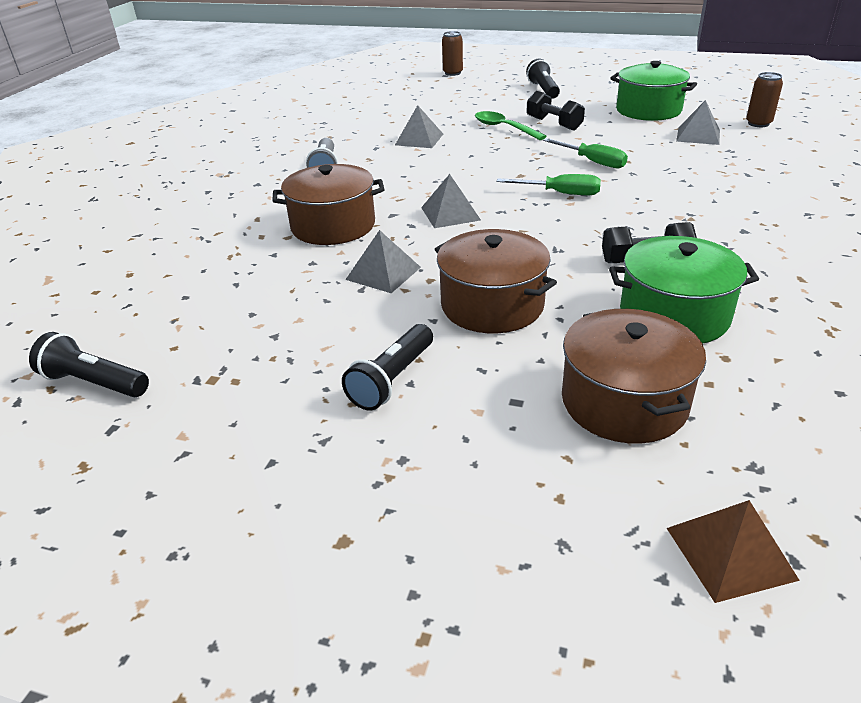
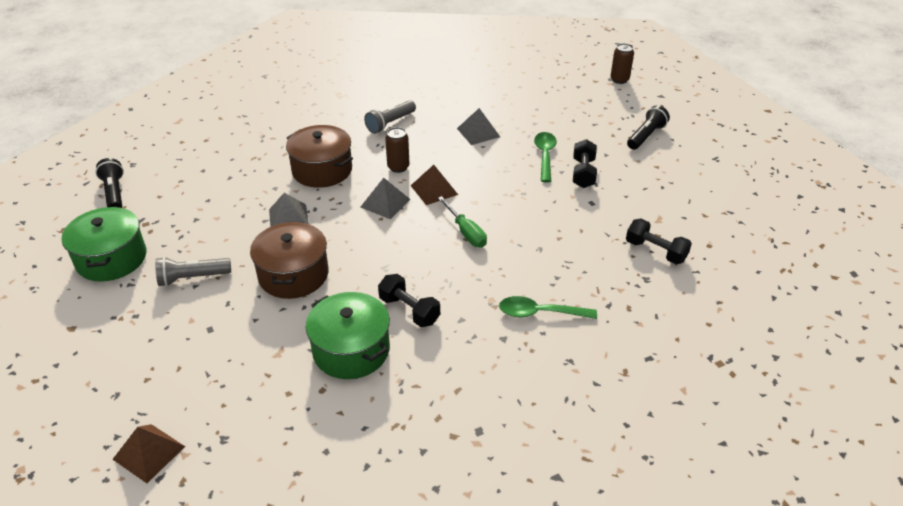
camera: 45 degrees right, 5 degrees up
black flashlight [342,324,433,411] -> grey flashlight [155,257,231,286]
green screwdriver [543,138,628,168] -> none
brown pot [562,309,706,444] -> none
green pot [610,61,697,121] -> green pot moved to [62,207,146,282]
grey pyramid [676,100,720,145] -> black dumbbell [626,219,692,264]
brown can [746,72,783,127] -> brown can moved to [385,127,409,173]
none -> brown pyramid [411,165,458,205]
none -> green spoon [499,296,597,319]

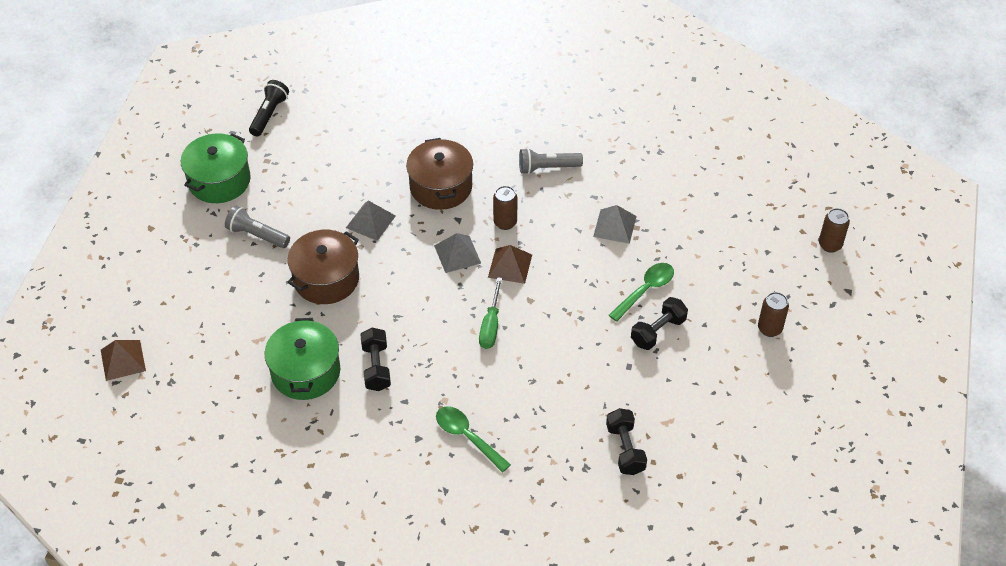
camera: 40 degrees right, 10 degrees up
black flashlight [627,105,670,150] -> brown can [758,292,789,337]

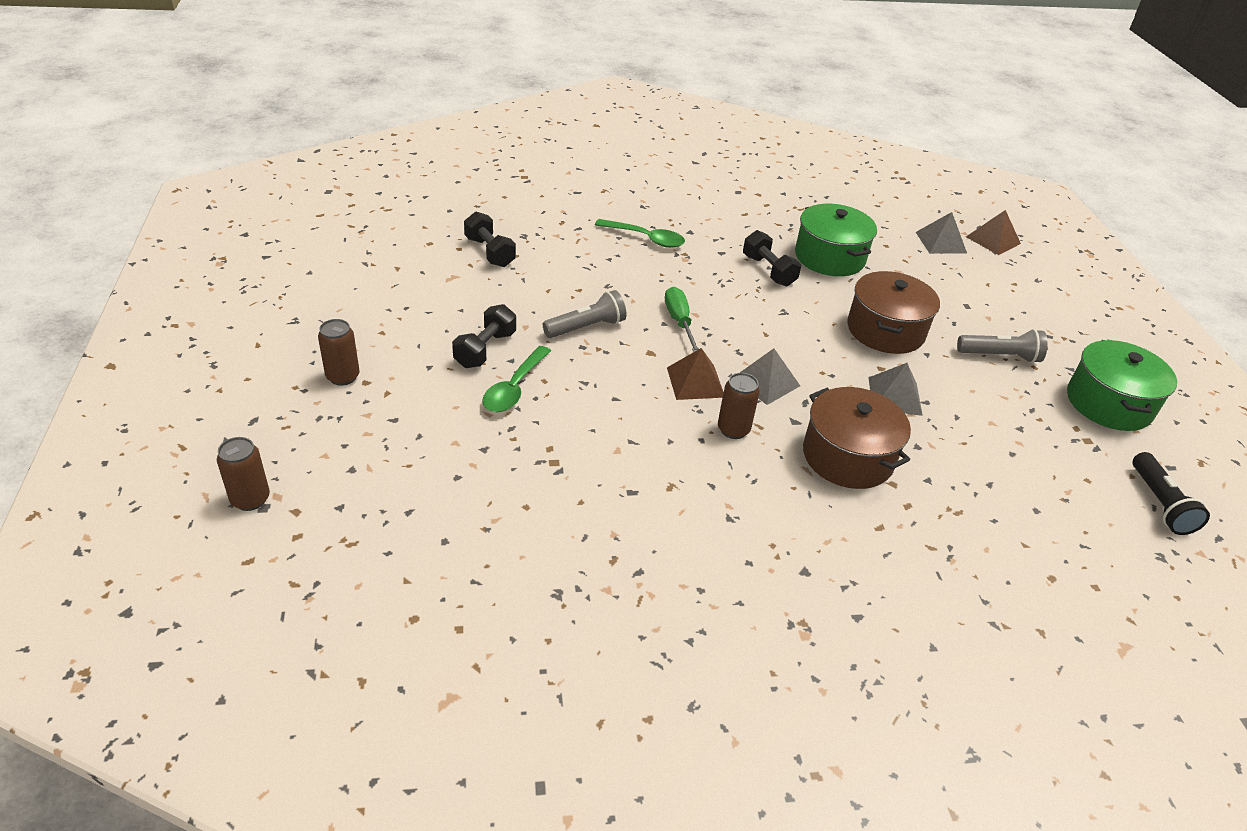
camera: 155 degrees right, 10 degrees down
grey flashlight [519,148,583,174] -> grey flashlight moved to [543,290,626,338]
grey pyramid [593,205,637,244] -> grey pyramid moved to [916,212,967,254]

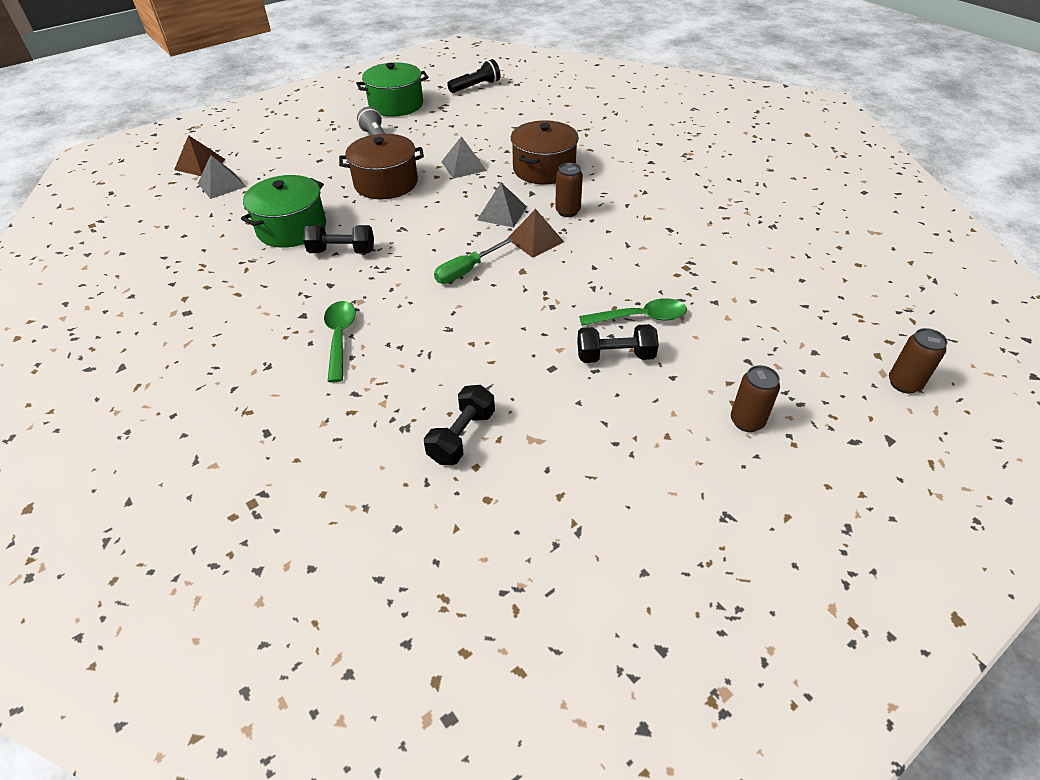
camera: 115 degrees left, 5 degrees up
grey flashlight [543,290,626,338] -> none
black dumbbell [743,230,801,287] -> black dumbbell turned 60 degrees clockwise [303,225,374,254]

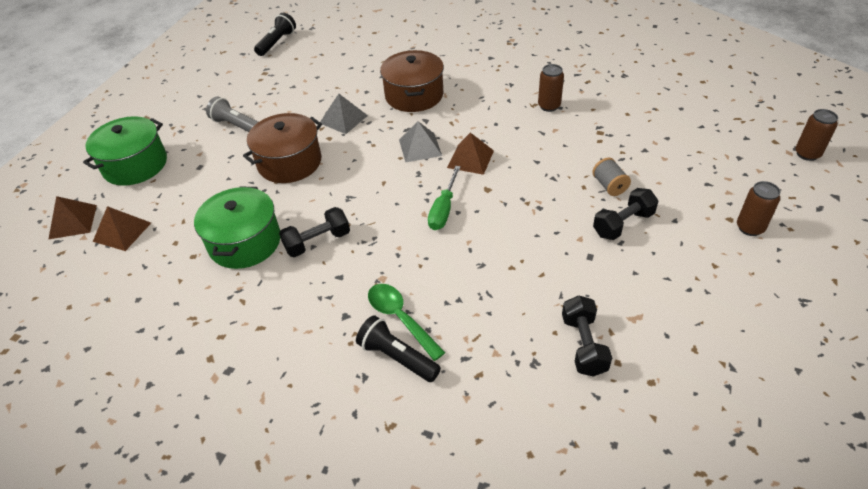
camera: 30 degrees left, 0 degrees up
grey pyramid [198,155,246,199] -> brown pyramid [93,206,151,251]
green pot [356,62,429,117] -> green pot moved to [83,116,167,186]
brown can [555,163,583,217] -> brown can moved to [538,64,564,112]
green spoon [579,298,687,326] -> grey spool [592,158,631,196]
none -> black flashlight [356,315,441,382]

